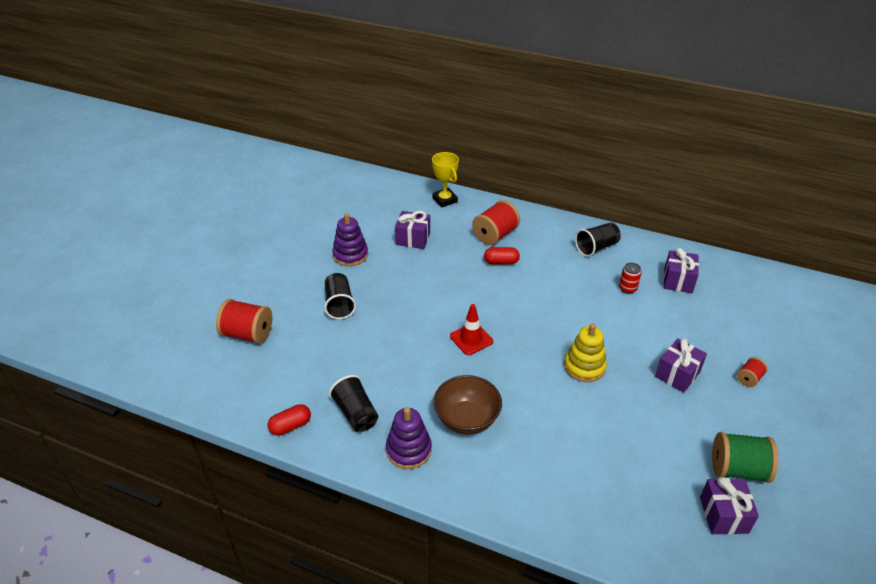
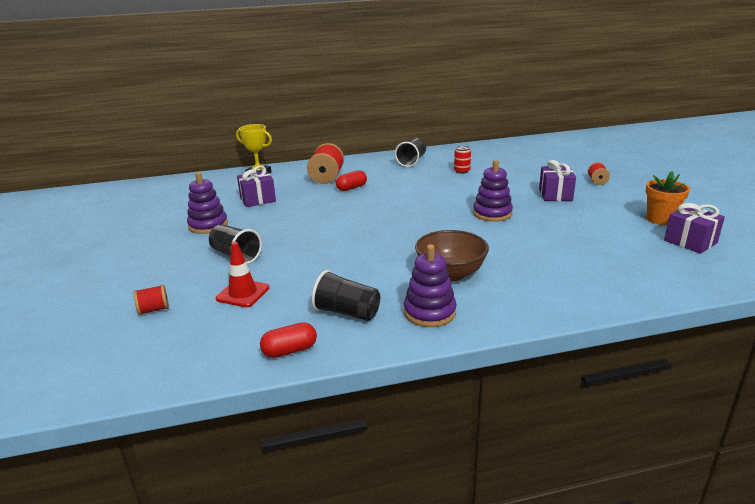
camera: 35 degrees left, 15 degrees down
red spool [216,299,272,344] -> red spool [134,285,169,315], size x0.52
red capsule [268,404,311,436] -> red capsule turned 45 degrees clockwise [260,322,317,358]
red traffic cone [450,304,493,355] -> red traffic cone moved to [216,242,270,307]
yellow stacking toy [564,324,607,382] -> purple stacking toy [473,160,513,222]
purple gift [664,248,699,293] -> none
green spool [712,432,778,483] -> orange flower pot [646,171,690,225]

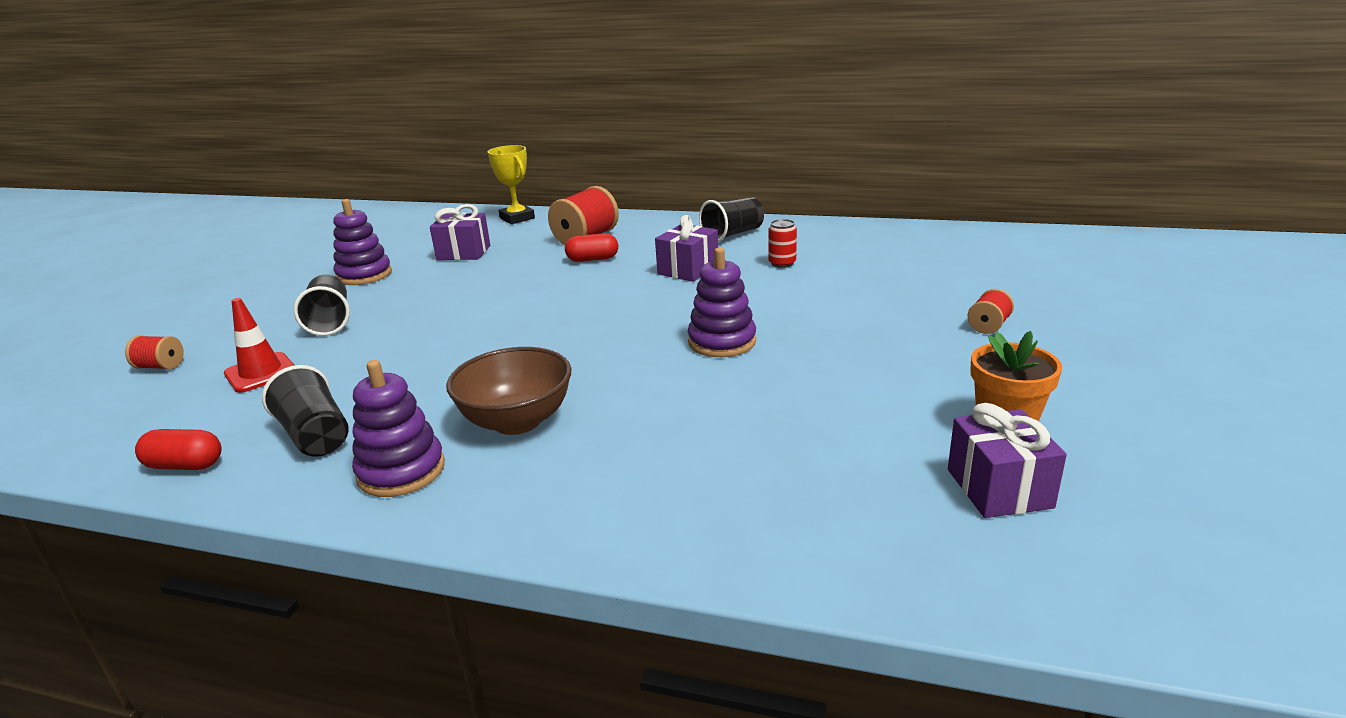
camera: 30 degrees right, 0 degrees up
purple gift [539,160,576,201] -> purple gift moved to [655,215,718,282]

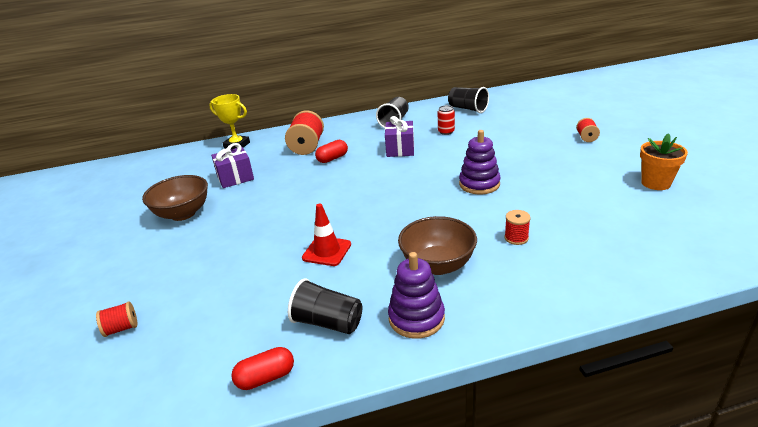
camera: 30 degrees left, 5 degrees up
red traffic cone [224,298,295,393] -> red traffic cone moved to [302,204,351,266]
black cup [294,275,350,336] -> black cup moved to [448,87,489,113]
purple stacking toy [333,199,392,285] -> brown bowl [142,175,208,221]
purple gift [948,403,1067,518] -> none
none -> red spool [504,210,531,245]

